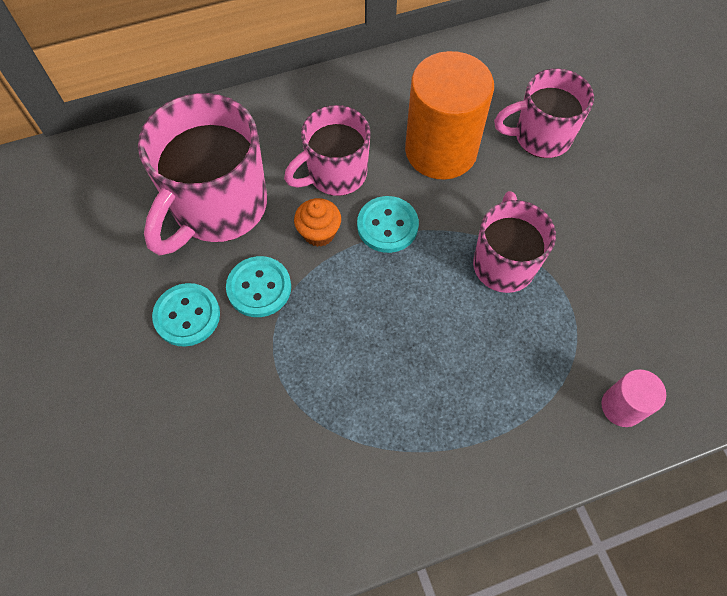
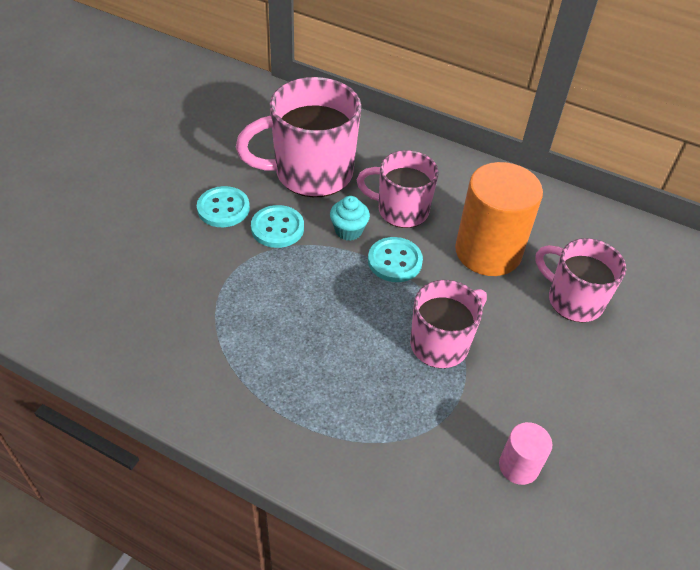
camera: 45 degrees right, 15 degrees down
orange cupcake [294,198,341,247] -> turquoise cupcake [330,196,370,241]
pink cylinder [601,369,666,427] -> pink cylinder moved to [499,422,553,485]

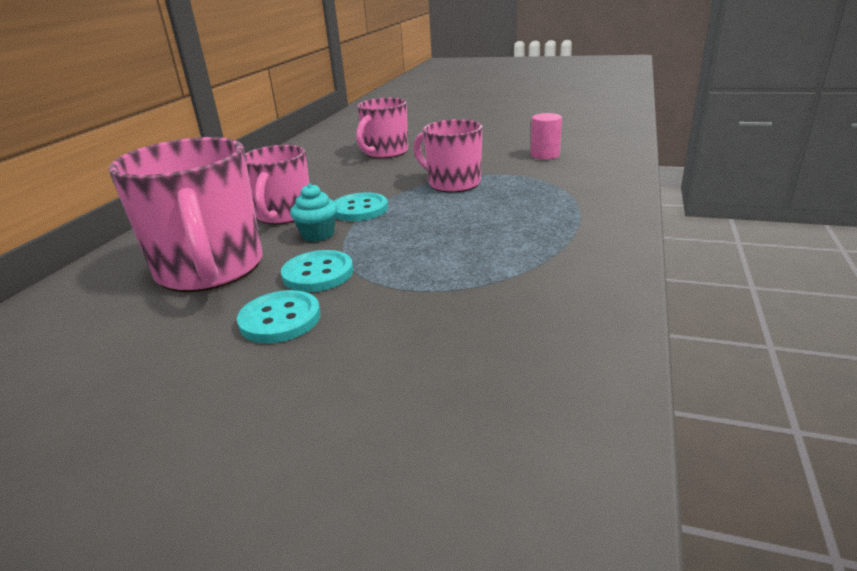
camera: 95 degrees left, 20 degrees down
orange cylinder [455,162,543,276] -> none

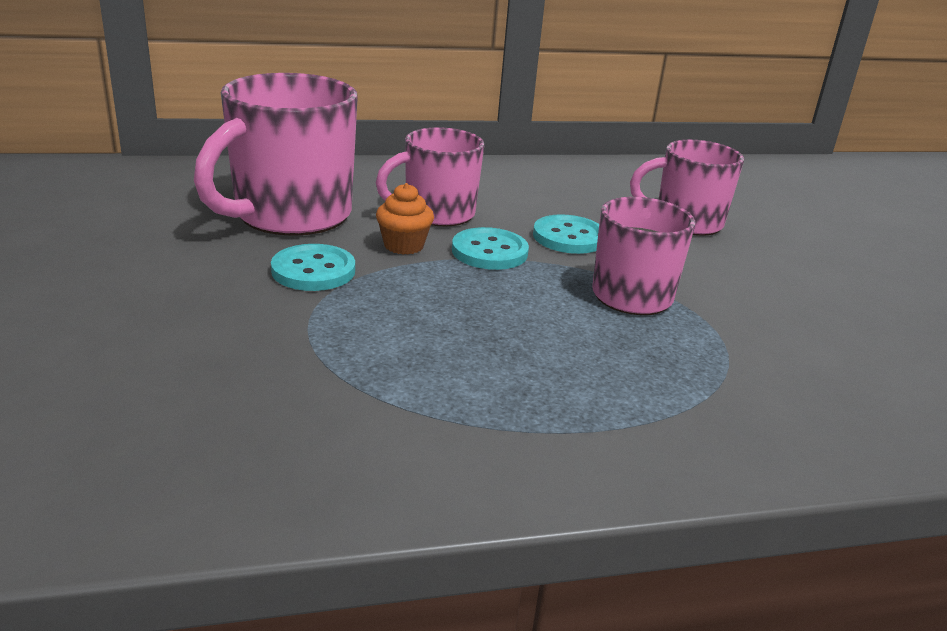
camera: 55 degrees right, 0 degrees up
turquoise button [237,290,321,343] -> turquoise button moved to [533,214,599,254]
turquoise cupcake [290,184,337,242] -> orange cupcake [376,183,434,255]
pink cylinder [531,113,562,160] -> none

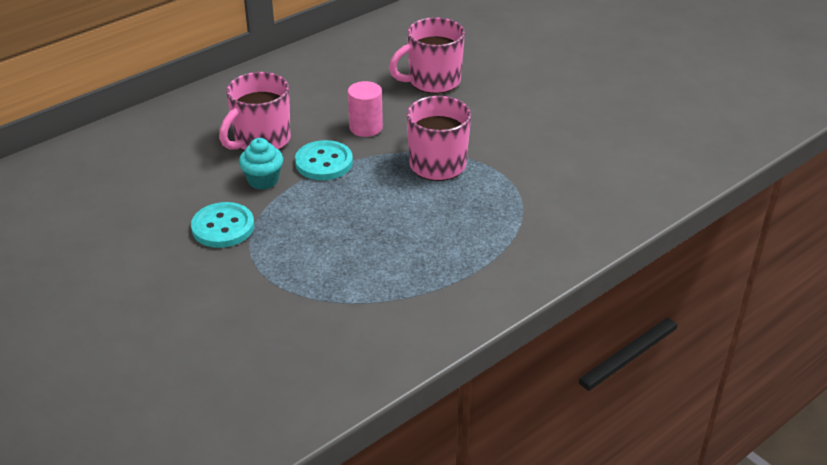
camera: 25 degrees left, 10 degrees up
pink mug [194,73,358,236] -> none
orange cupcake [376,183,434,255] -> turquoise cupcake [239,138,283,190]
turquoise button [533,214,599,254] -> pink cylinder [348,81,383,137]

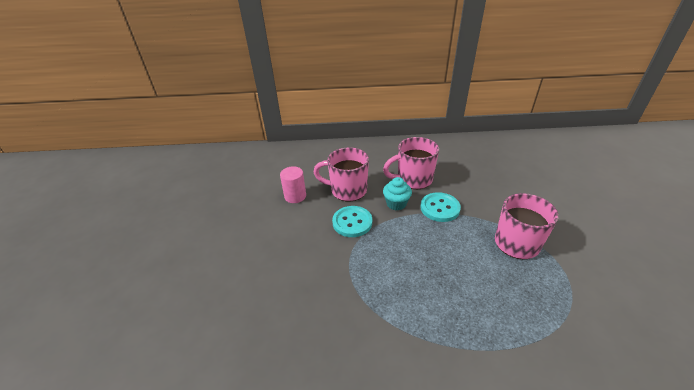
camera: 40 degrees right, 0 degrees up
pink cylinder [348,81,383,137] -> pink cylinder moved to [280,166,306,203]
pink mug [389,17,465,94] -> pink mug moved to [314,147,369,202]

